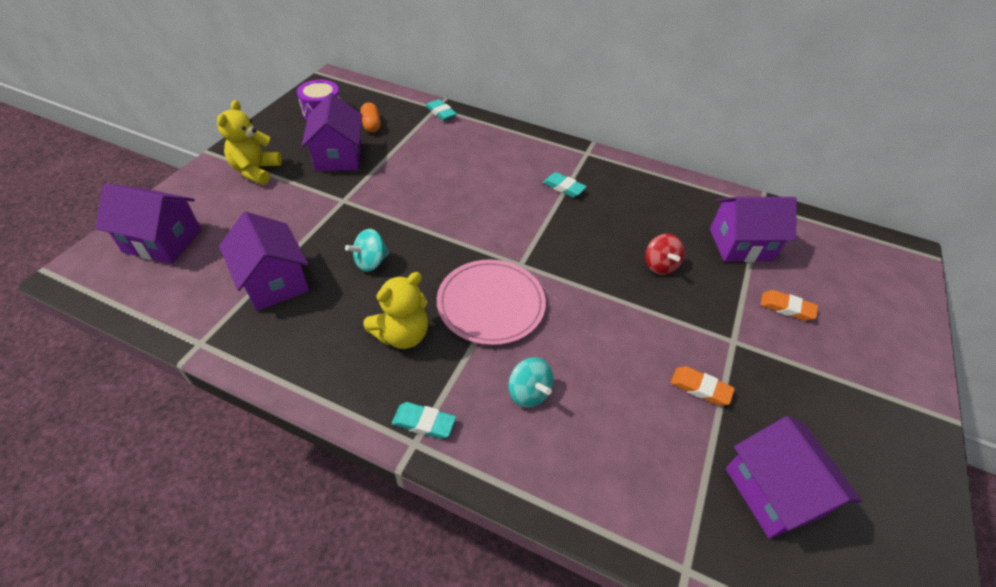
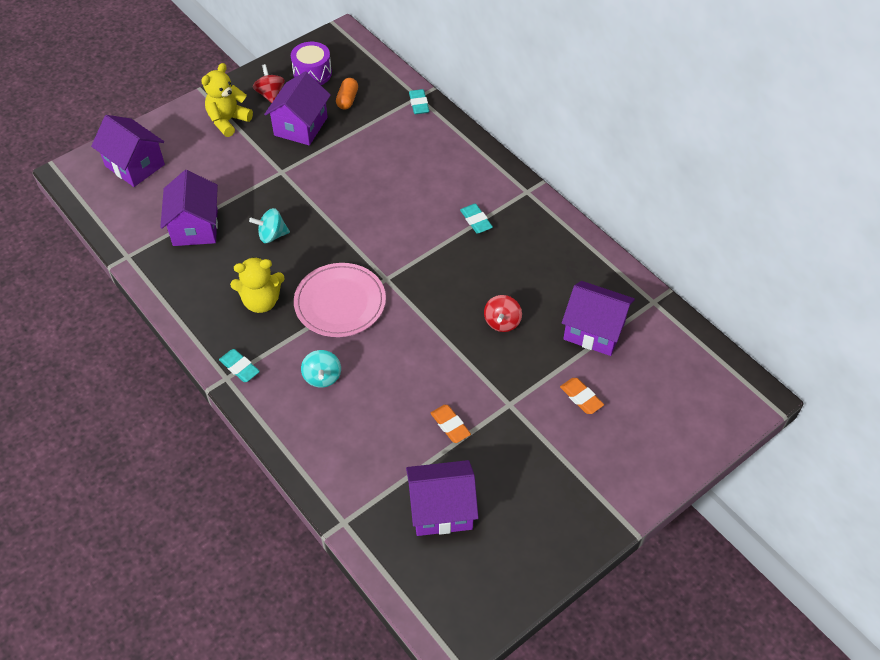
camera: 30 degrees right, 5 degrees up
purple house [726,416,862,539] -> purple house turned 75 degrees clockwise [406,460,479,536]
none -> red spinning top [253,64,285,103]

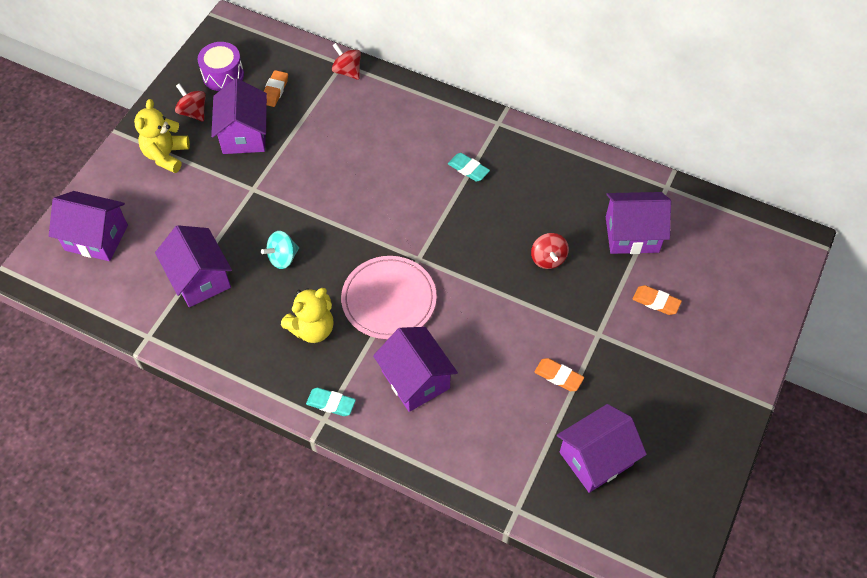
camera: 25 degrees left, 5 degrees up
turquoise spinning top [301,350,341,388] -> purple house [373,327,458,412]
orange capsule [336,78,358,109] -> orange eraser [264,70,288,107]
turquoise eraser [409,89,429,114] -> red spinning top [332,43,361,80]

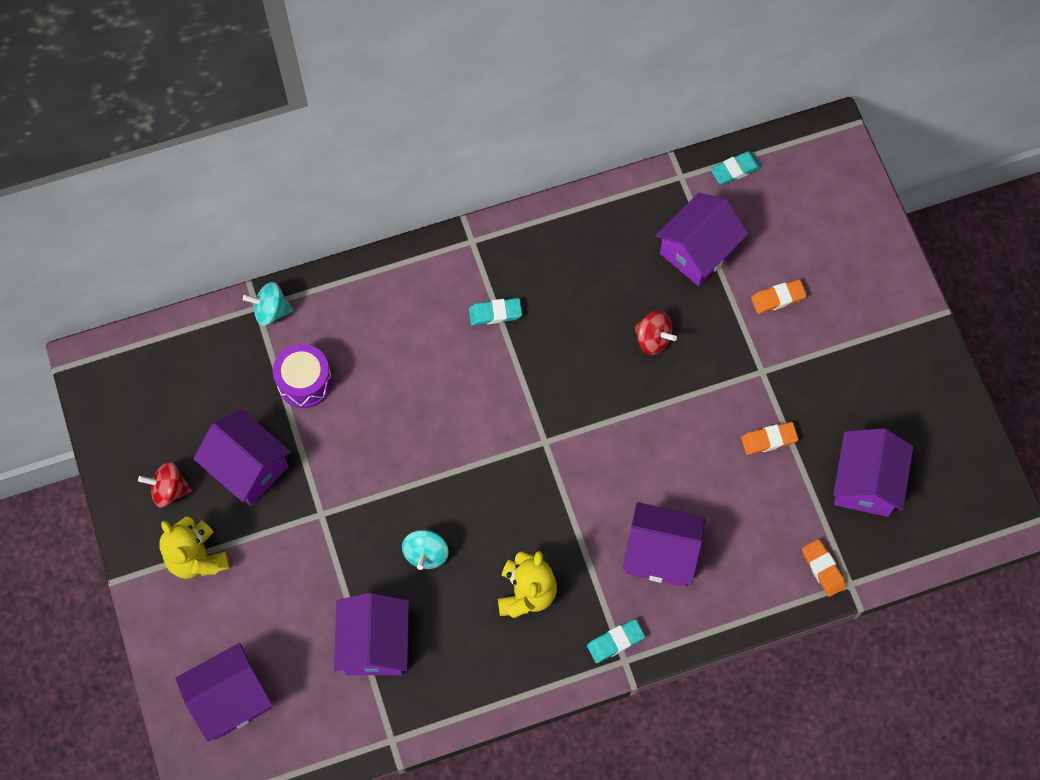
camera: 45 degrees left, 10 degrees up
purple house [155,225,232,307] -> purple house turned 75 degrees clockwise [334,593,409,675]
purple drum [198,42,244,91] -> purple drum moved to [273,344,332,408]
orange eraser [264,70,288,107] -> orange eraser moved to [802,539,846,597]
red spinning top [332,43,361,80] -> turquoise spinning top [243,282,294,326]
pink plate [341,256,437,339] -> none
none -> turquoise eraser [711,151,762,185]

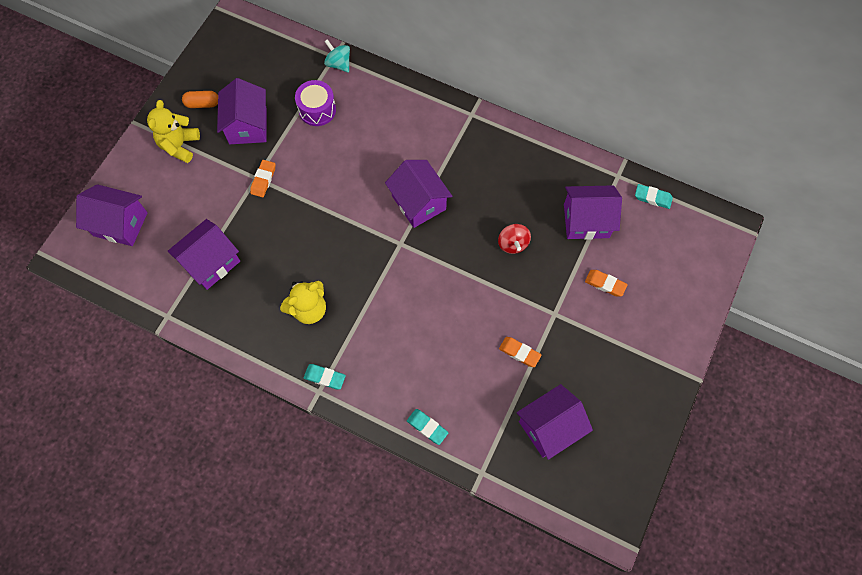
camera: 45 degrees right, 0 degrees up
red spinning top [138,462,193,508] -> orange capsule [182,91,218,108]
turquoise spinning top [402,530,449,570] -> none
turquoise eraser [469,298,522,325] -> turquoise eraser moved to [407,409,448,445]
purple house [622,502,705,587] -> purple house moved to [385,160,452,228]
orange eraser [802,539,846,597] -> orange eraser moved to [250,160,276,197]

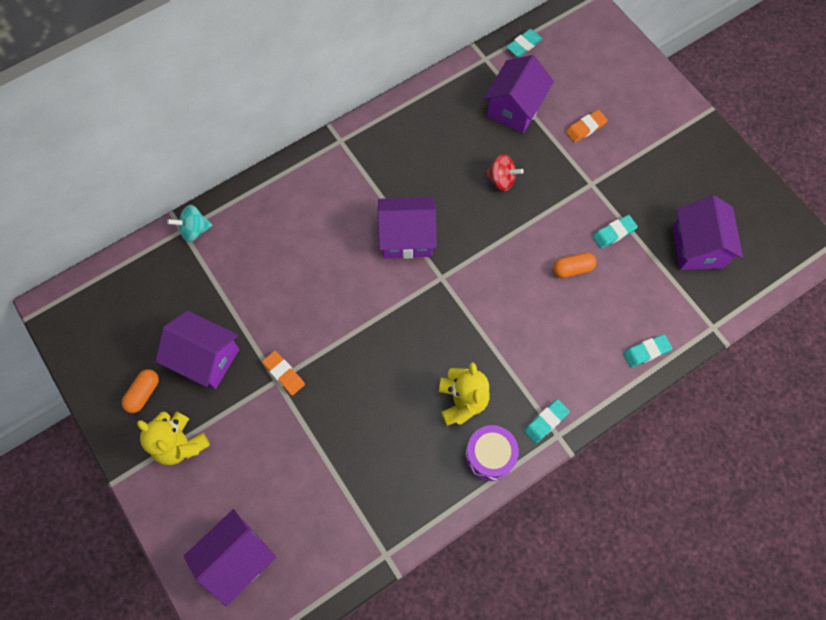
camera: 60 degrees left, 0 degrees up
purple house [167,219,240,290] -> none
purple drum [295,80,336,126] -> purple drum moved to [465,425,519,481]
orange eraser [499,337,542,367] -> turquoise eraser [592,215,638,249]
none -> orange capsule [553,252,597,278]

